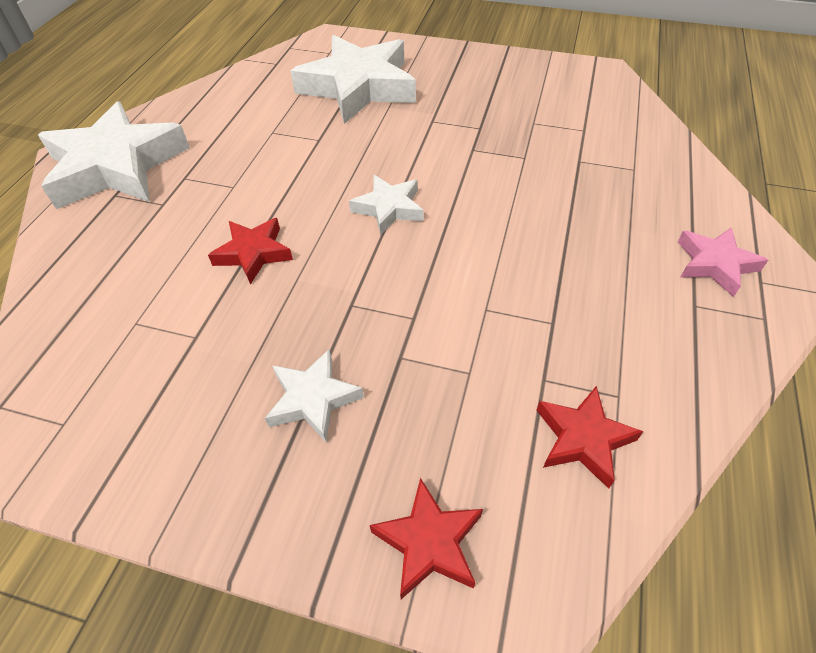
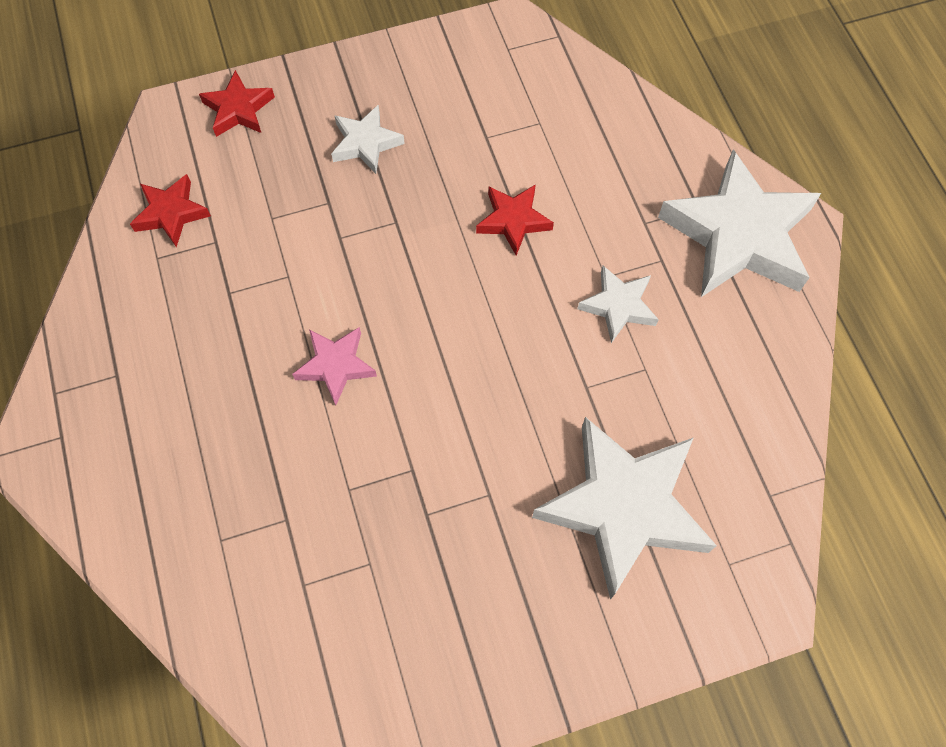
camera: 145 degrees right, 15 degrees up
white star [349,175,424,235] -> white star moved to [577,266,659,343]
pink star [678,227,768,297] -> pink star moved to [292,327,377,406]

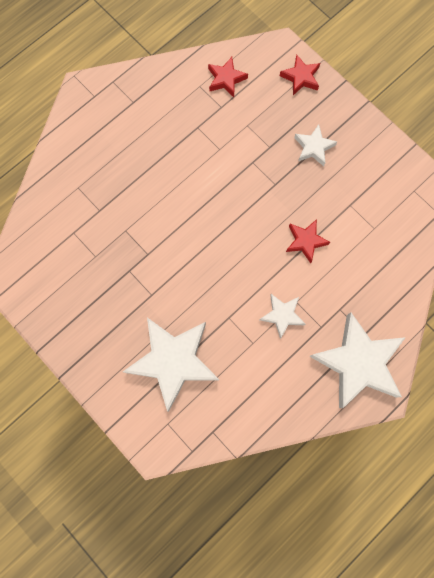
camera: 65 degrees right, 10 degrees up
pink star [292,327,377,406] -> none

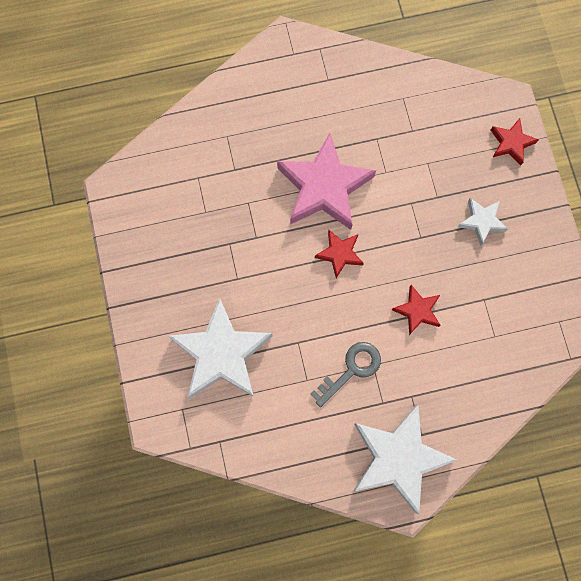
camera: 30 degrees right, 0 degrees up
red star [208,57,248,97] -> red star moved to [315,230,364,278]
white star [260,294,305,339] -> grey key [310,342,381,407]
none -> pink star [277,133,376,230]

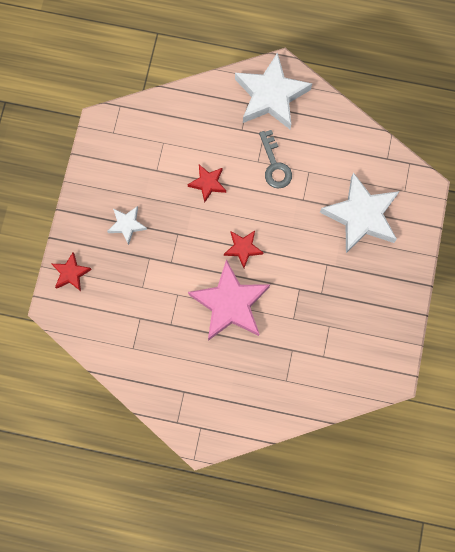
camera: 155 degrees left, 0 degrees up
grey key [310,342,381,407] -> grey key turned 90 degrees counterclockwise [259,130,292,189]

